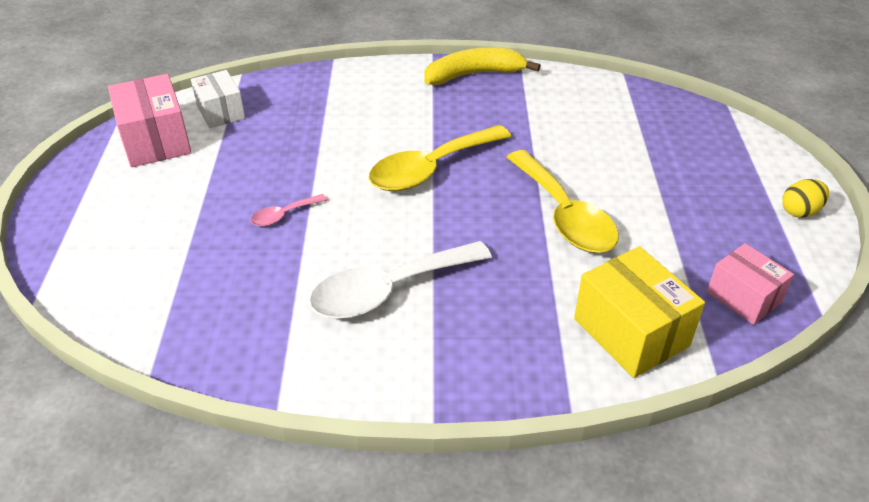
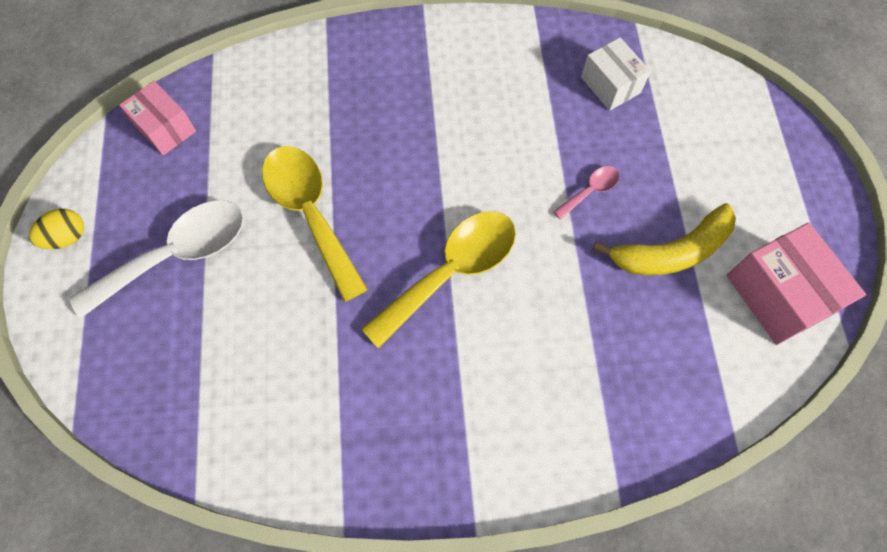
camera: 175 degrees right, 25 degrees up
white box [191,70,245,128] -> white box moved to [581,37,651,111]
white spoon [309,241,492,319] -> white spoon moved to [69,201,244,319]
yellow banana [425,47,541,85] -> yellow banana moved to [593,203,736,275]
yellow box [574,246,705,378] -> none

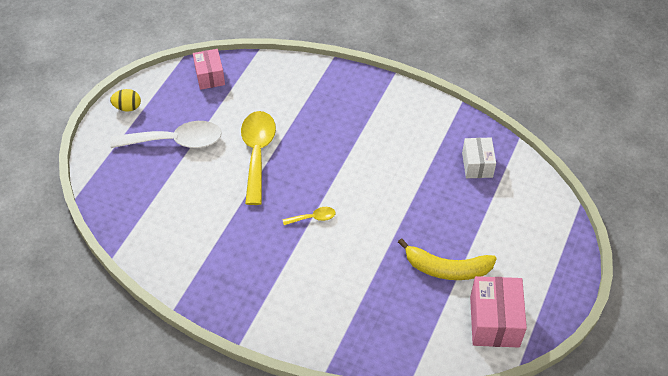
camera: 30 degrees right, 15 degrees down
yellow spoon [361,211,516,348] -> yellow spoon [283,207,336,225], size x0.45
pink spoon [553,166,620,220] -> none

